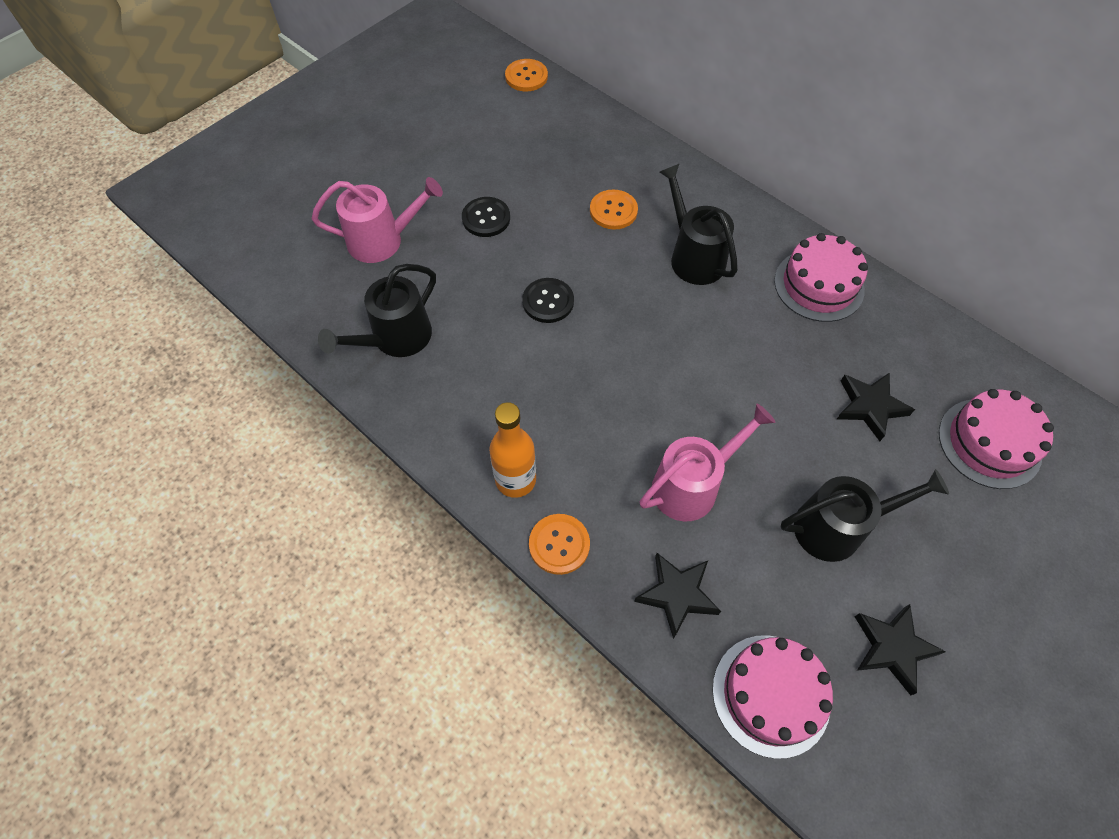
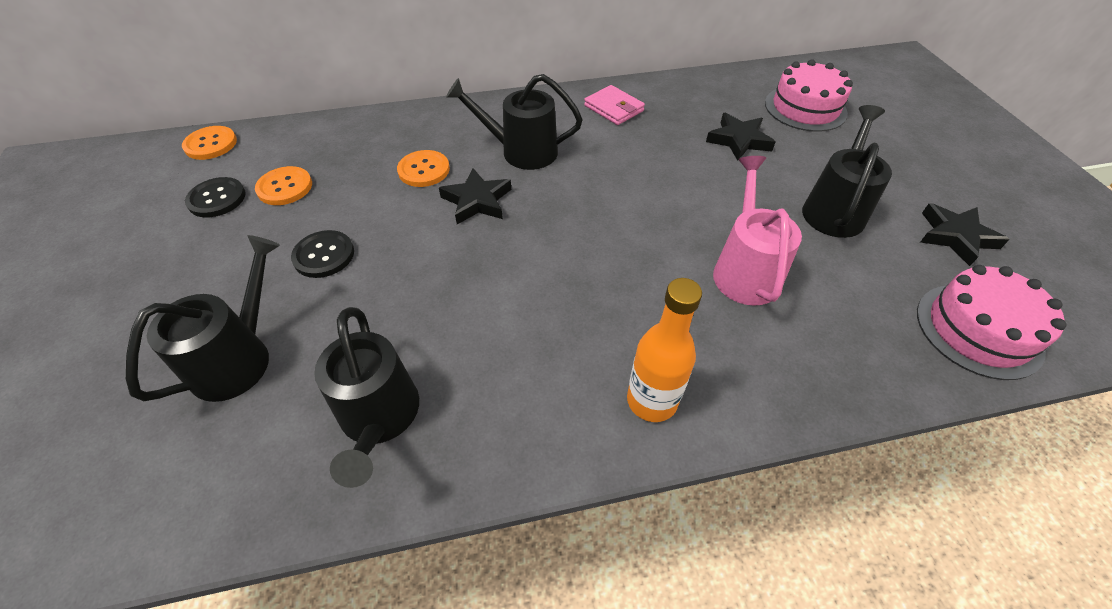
camera: 55 degrees left, 10 degrees down
pink watering can [312,177,443,263] -> black watering can [126,235,280,402]
black button [522,278,574,323] -> black button moved to [185,177,246,217]
orange button [529,514,590,575] -> orange button moved to [255,166,312,205]
black star [634,553,721,639] -> black star moved to [439,168,511,224]
pink cake [774,233,868,322] -> pink wallet [584,85,645,125]

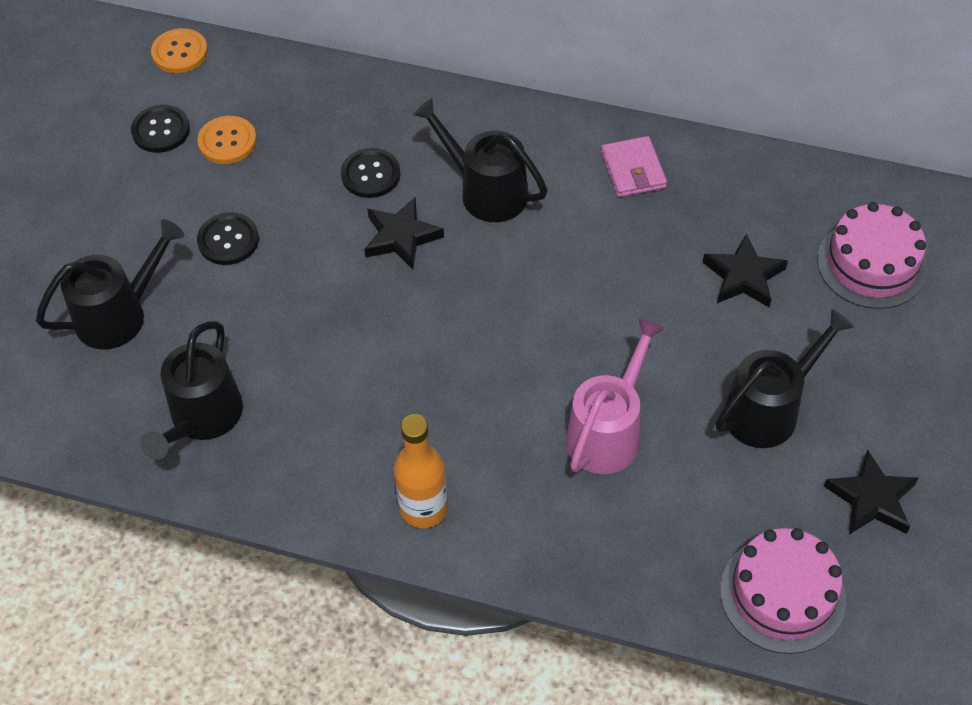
camera: 30 degrees right, 5 degrees up
orange button [397,150,450,187] -> black button [341,148,401,198]

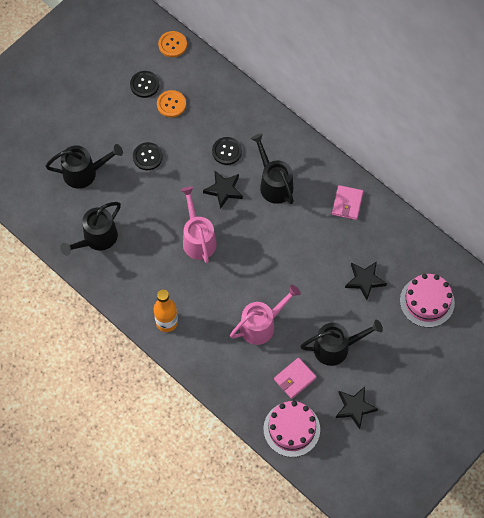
camera: 25 degrees right, 10 degrees up
none -> pink watering can [181,187,217,263]
none -> pink wallet [274,358,316,399]

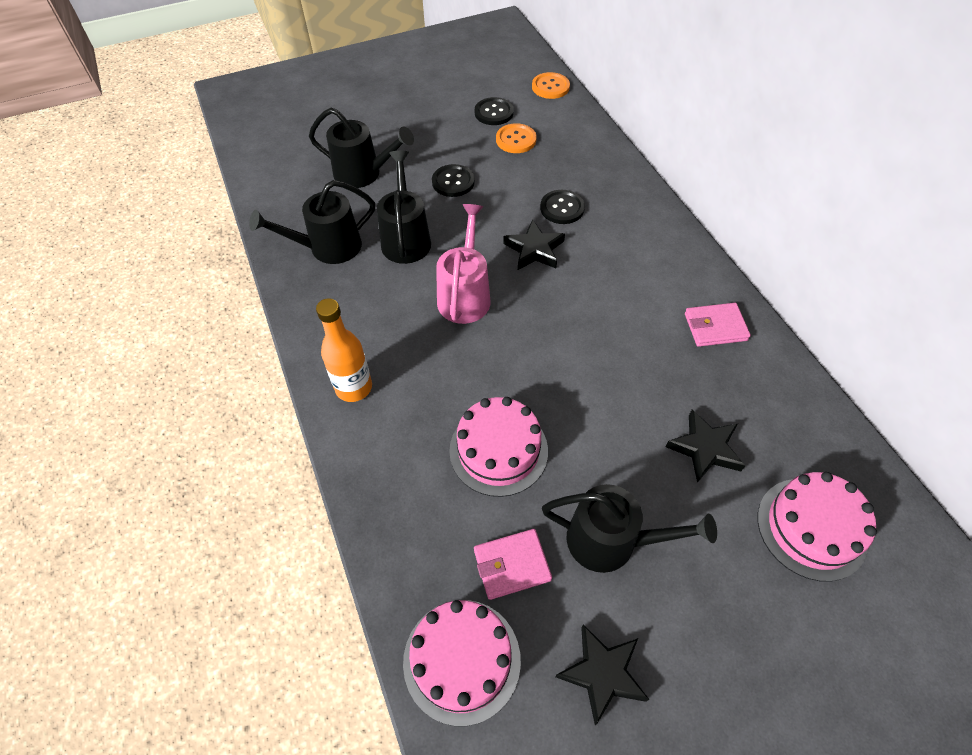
camera: 25 degrees right, 10 degrees down
pink watering can [230,285,301,345] -> pink cake [449,397,548,497]
black watering can [251,134,294,204] -> black watering can moved to [377,150,431,264]
pink wallet [332,185,363,220] -> pink wallet turned 45 degrees clockwise [685,303,751,347]

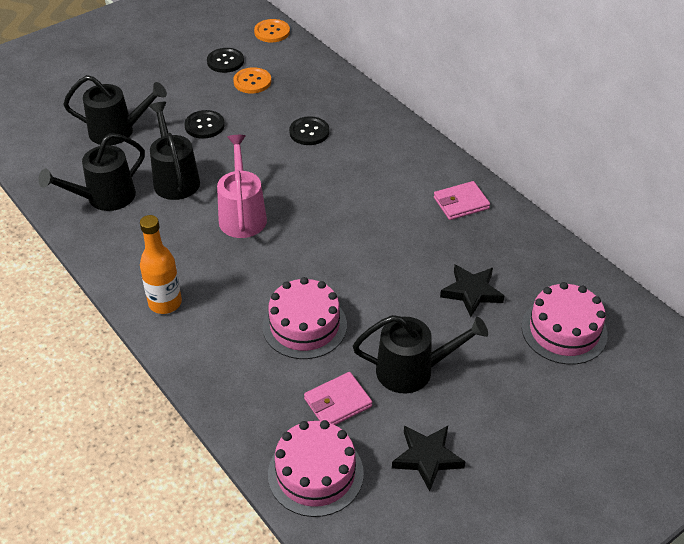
camera: 15 degrees left, 10 degrees down
black star [503,219,565,270] -> none

